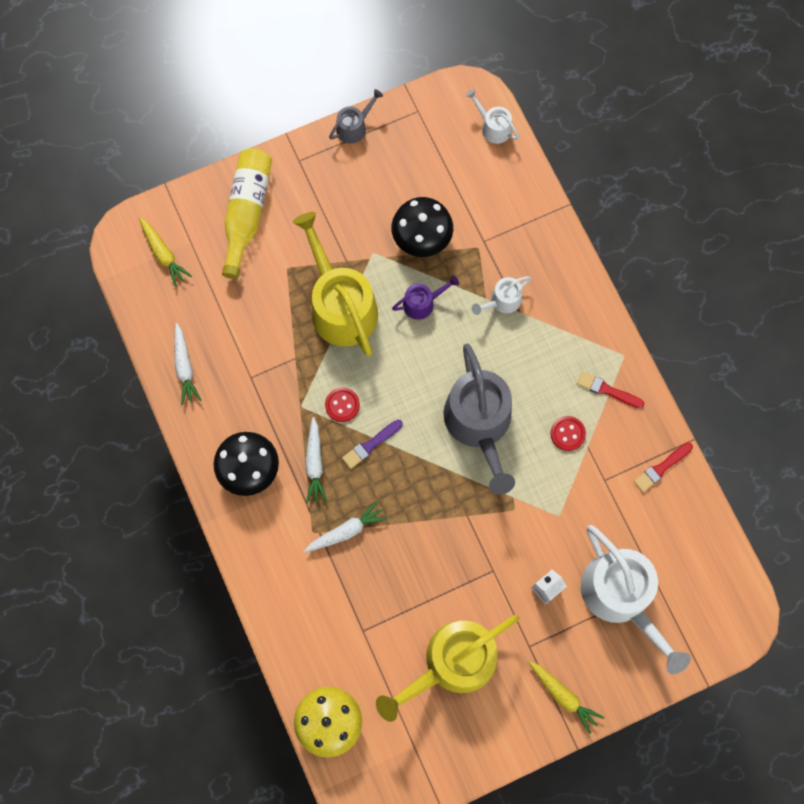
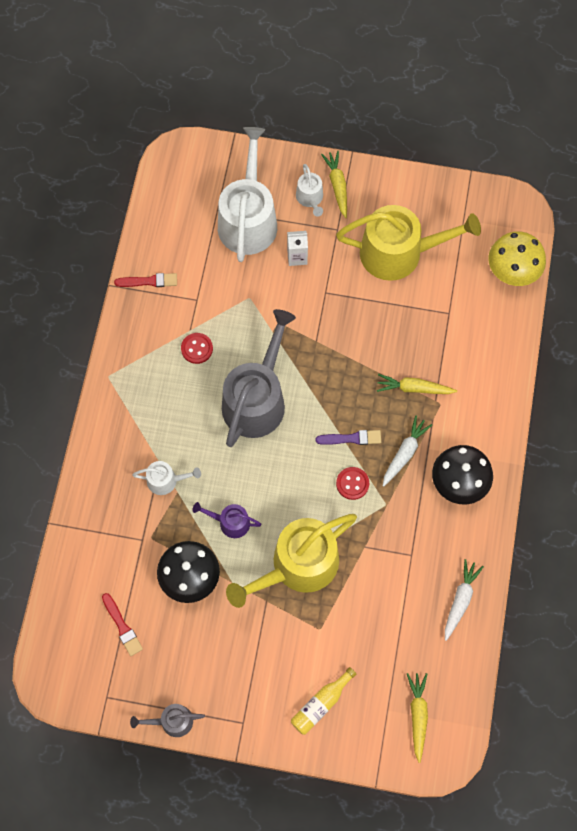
camera: 145 degrees left, 5 degrees down
yellow bottle [222,148,272,279] -> yellow bottle [291,667,356,735], size x0.59
yellow watering can [293,212,378,356] -> yellow watering can turned 45 degrees clockwise [226,514,357,608]
white carrot [304,501,387,552] -> yellow carrot [377,374,457,394]
white watering can [466,89,519,144] -> white watering can moved to [296,164,323,217]
red brush [577,371,644,408] -> red brush moved to [102,593,143,656]

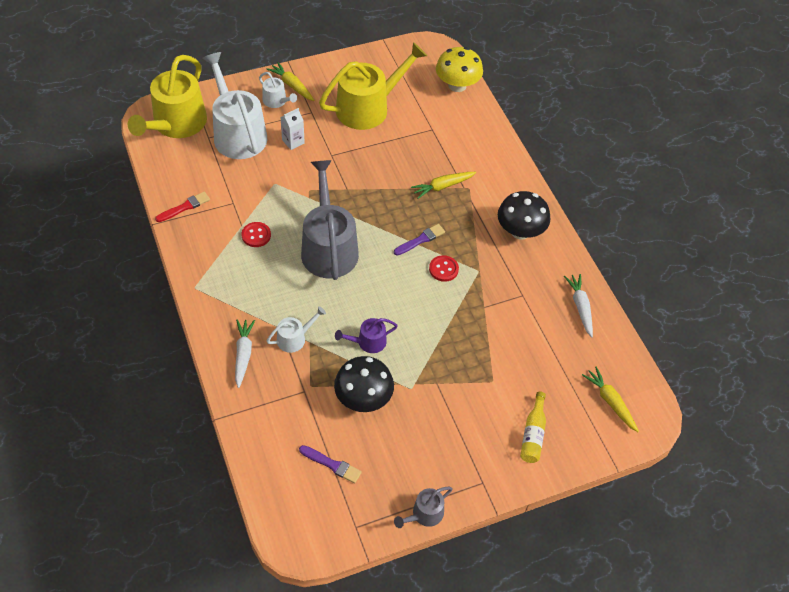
camera: 35 degrees left, 15 degrees down
red brush [102,593,143,656] -> purple brush [299,445,362,483]
yellow watering can [226,514,357,608] -> yellow watering can moved to [128,55,207,138]
white carrot [383,416,432,487] -> white carrot moved to [235,320,255,388]

